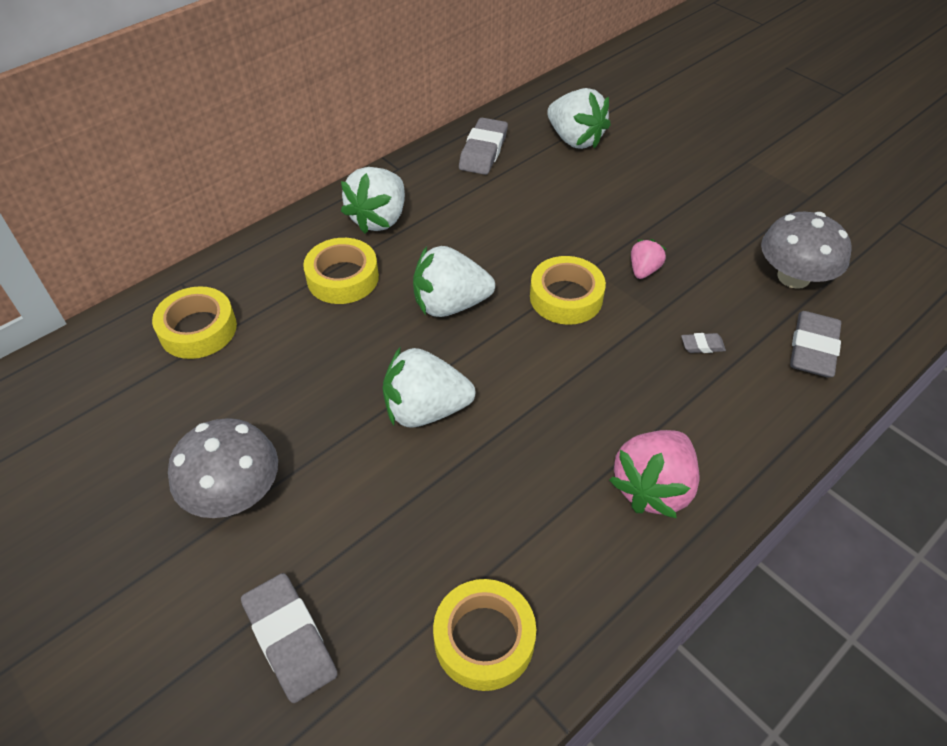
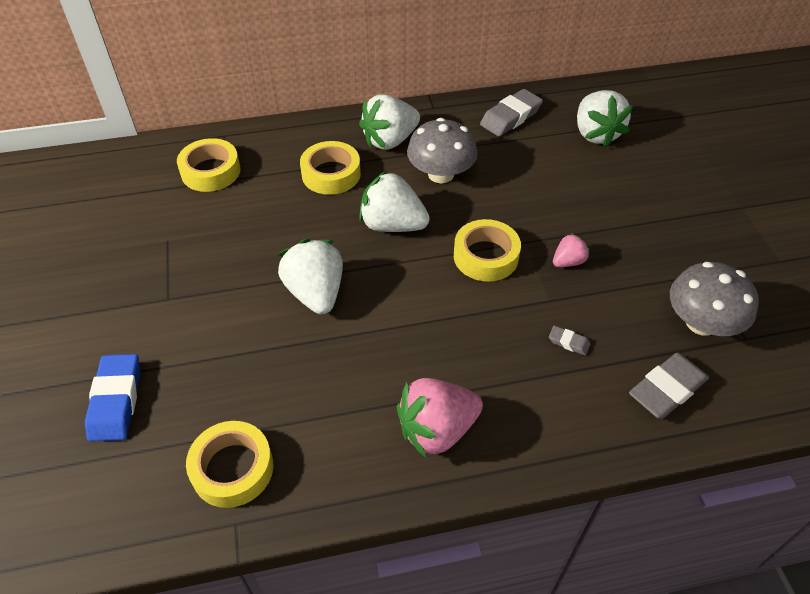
camera: 30 degrees right, 0 degrees up
grey mushroom [168,418,278,518] -> grey mushroom moved to [407,118,478,183]
grey eraser [241,573,337,703] -> blue eraser [85,354,140,442]
white strawberry [383,347,475,428] -> white strawberry turned 45 degrees clockwise [278,239,343,314]

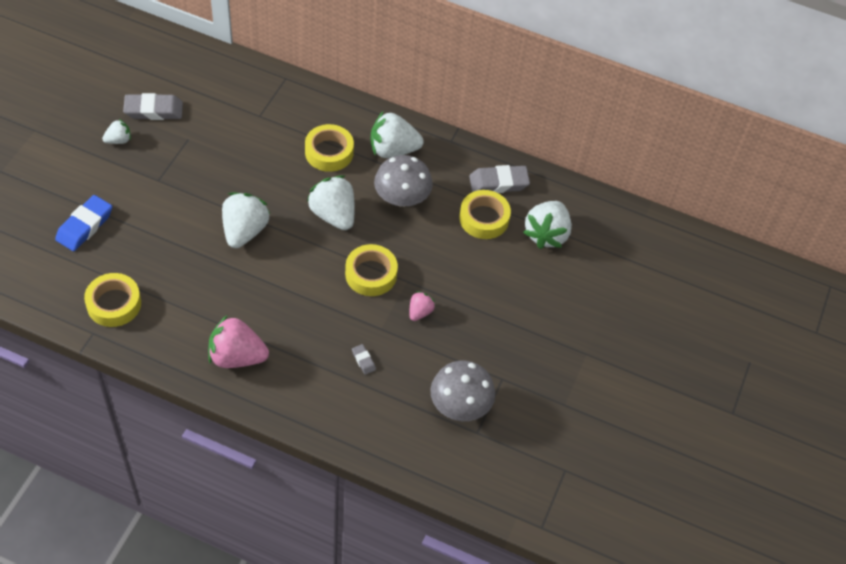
camera: 30 degrees right, 5 degrees up
yellow tape [177,138,241,192] -> yellow tape moved to [459,190,511,239]
pink strawberry [553,233,589,267] -> pink strawberry turned 60 degrees counterclockwise [409,291,435,321]
grey eraser [629,352,709,419] -> grey eraser moved to [123,93,183,120]
none -> white strawberry [102,119,131,144]

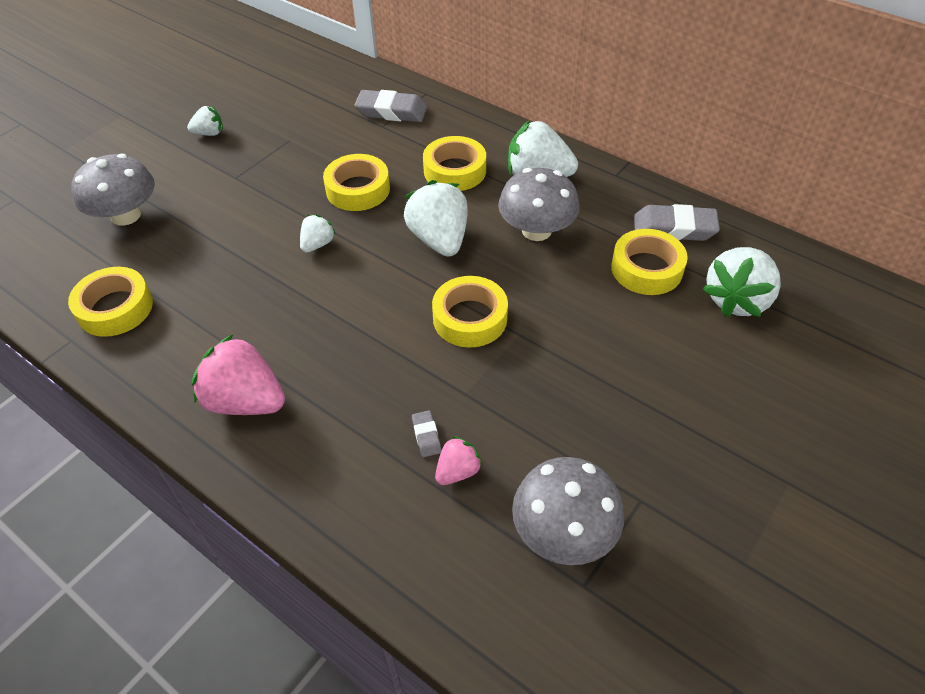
camera: 20 degrees right, 5 degrees down
blue eraser [55,195,112,251] -> grey mushroom [71,154,155,226]
grey eraser [123,93,183,120] -> grey eraser moved to [355,90,427,122]
white strawberry [222,193,270,248] -> white strawberry [300,215,336,253], size x0.52
pink strawberry [409,291,435,321] -> pink strawberry moved to [435,436,483,485]
none -> yellow tape [323,154,390,211]

